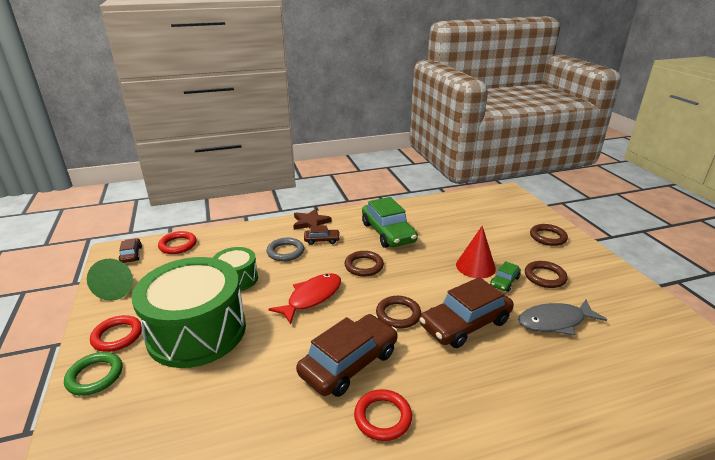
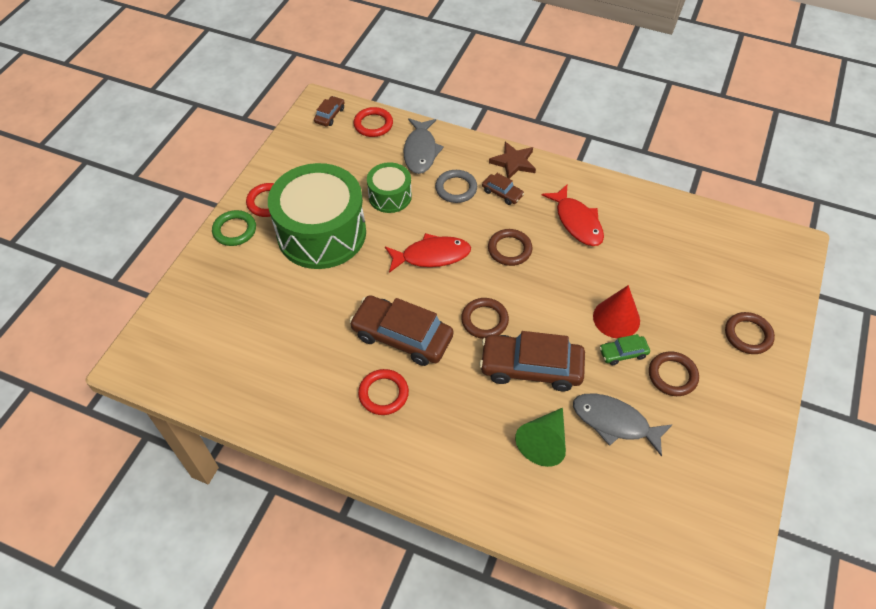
camera: 40 degrees right, 25 degrees up
green cone [87,259,133,301] -> green cone moved to [515,408,566,467]
brown car [296,314,398,397] -> brown car turned 150 degrees counterclockwise [350,295,454,366]
green car [362,197,418,248] -> red fish [542,185,604,246]
none -> grey fish [404,118,444,174]

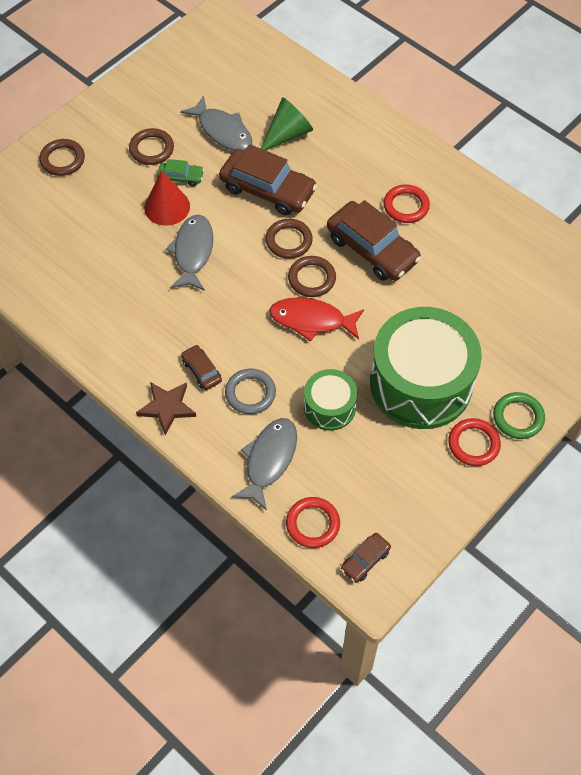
camera: 160 degrees left, 5 degrees up
brown ring [488,229,533,266] -> brown ring moved to [288,256,336,297]
red fish [542,185,604,246] -> none
none -> grey fish [166,214,213,291]

